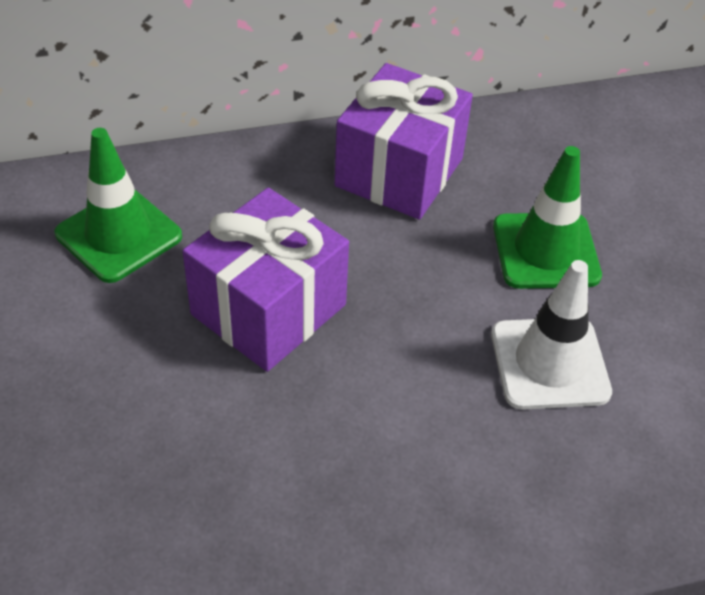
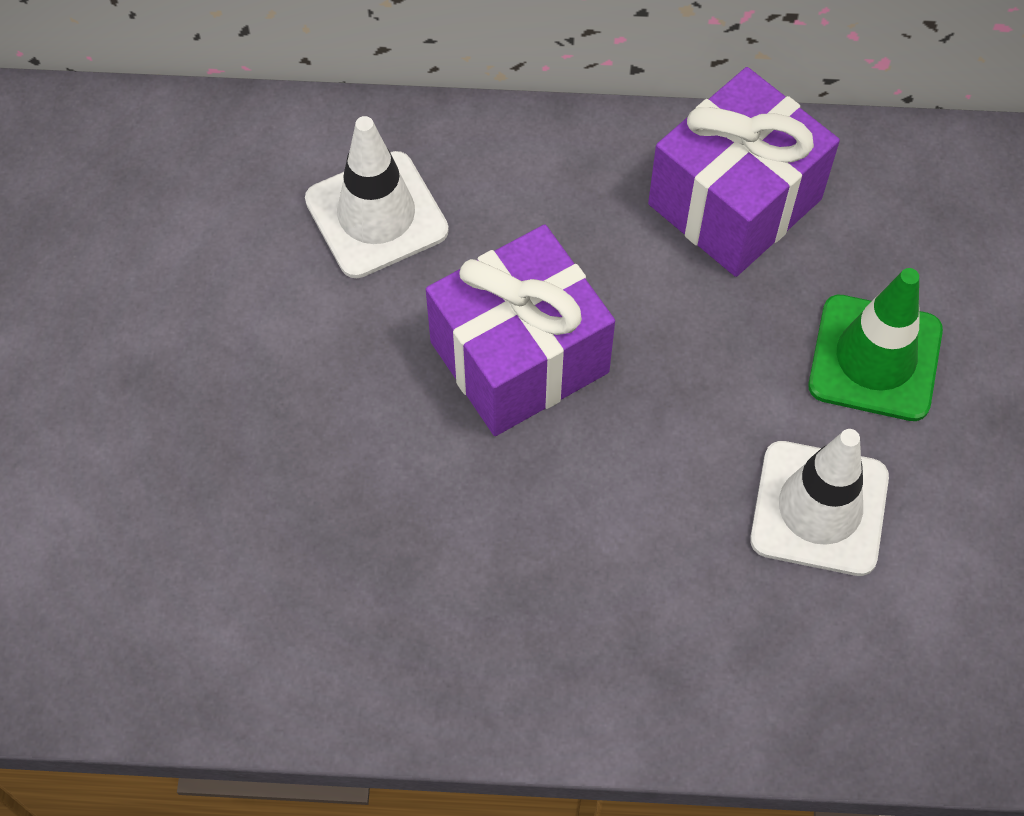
camera: 20 degrees right, 15 degrees up
green traffic cone [55,128,182,283] -> white traffic cone [305,116,449,278]

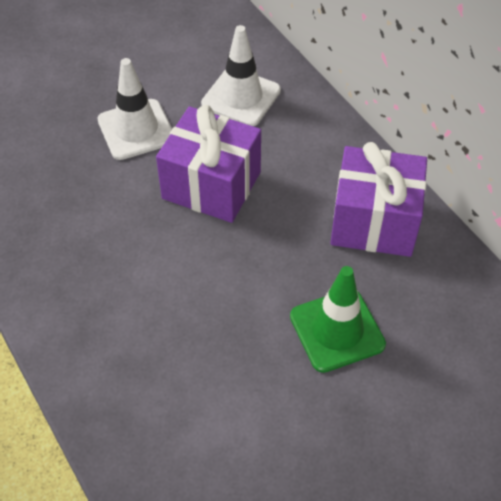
camera: 55 degrees right, 10 degrees down
white traffic cone [750,429,889,576] -> white traffic cone moved to [98,58,172,160]

